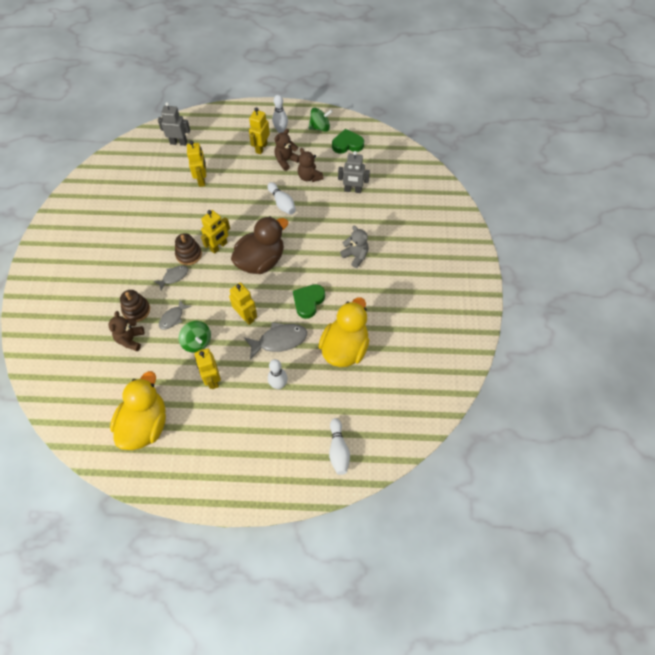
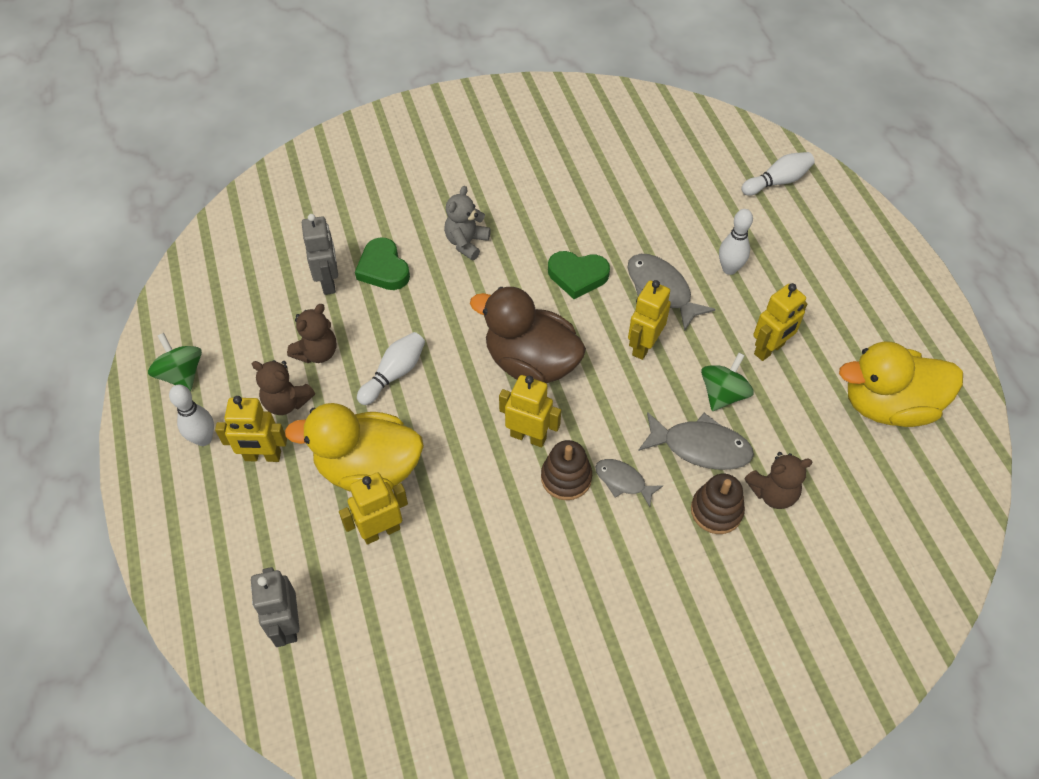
camera: 110 degrees left, 5 degrees down
grey fish [159,300,191,330] -> grey fish [638,412,754,470], size x1.66
yellow duck [318,297,369,367] -> yellow duck moved to [285,403,424,492]
green heart [332,129,364,154] -> green heart moved to [355,237,410,290]

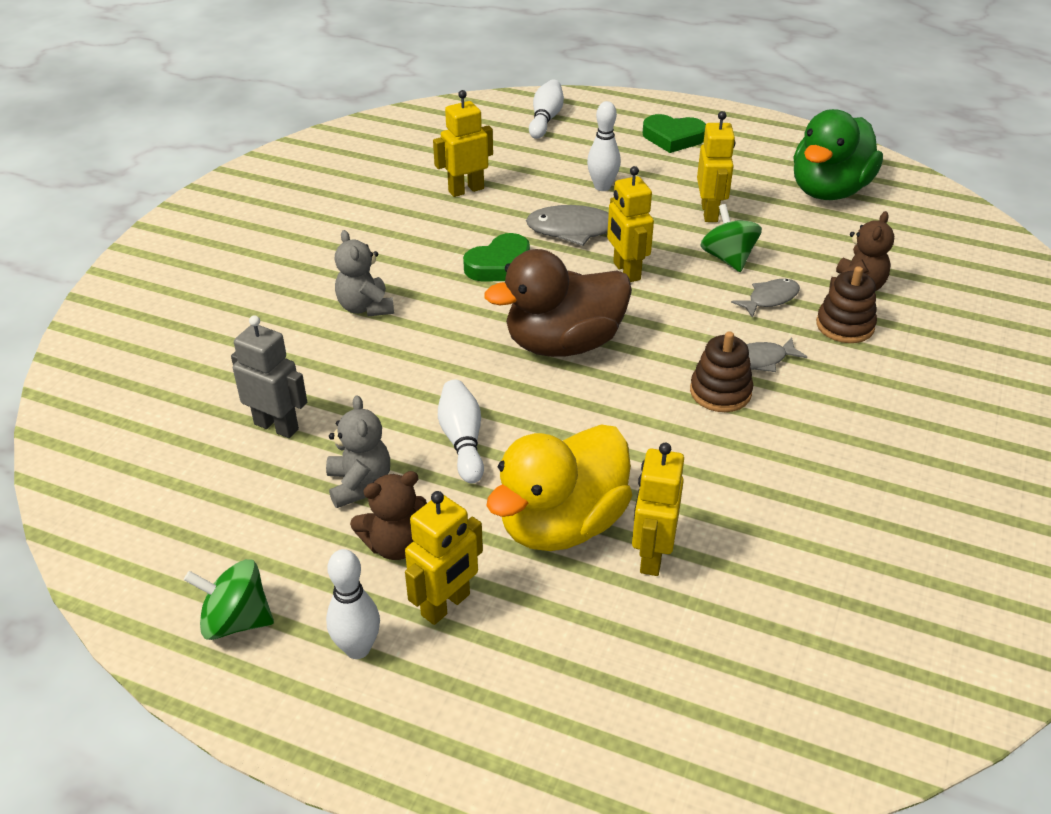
camera: 50 degrees left, 15 degrees down
grey robot [251,567,300,647] -> none
brown teddy bear [287,304,336,363] -> grey teddy bear [326,395,390,508]
green heart [355,237,410,290] -> green heart moved to [643,114,706,153]
yellow robot [499,375,561,447] -> yellow robot moved to [433,90,493,197]
grey fish [638,412,754,470] -> grey fish [731,279,800,318], size x0.60
yellow duck [839,341,963,427] -> green duck [793,109,883,200]

